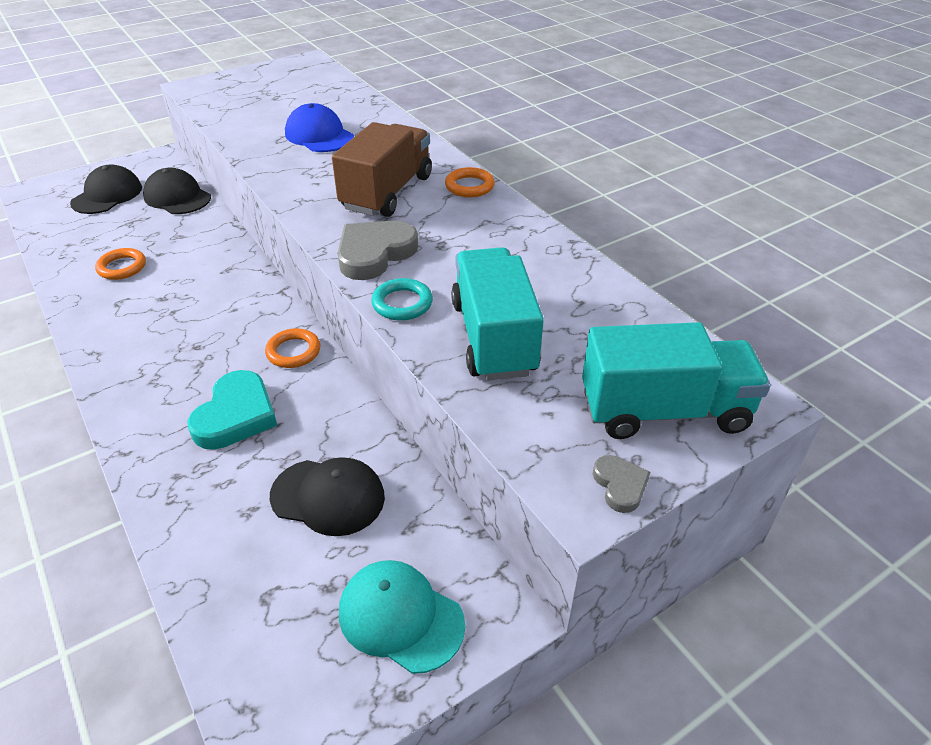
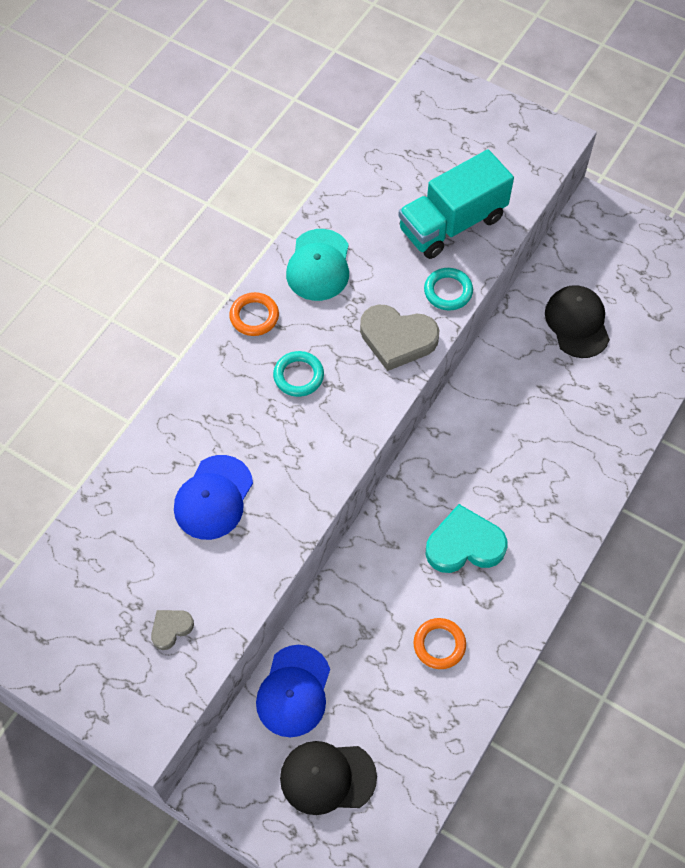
camera: 115 degrees left, 20 degrees up
black cap [143,168,211,214] -> blue cap [256,645,330,737]
turquoise heart [187,370,277,450] -> turquoise heart moved to [426,504,507,573]
orange ring [265,328,320,368] -> none
brown truck [332,122,432,217] -> turquoise ring [273,351,324,397]
turquoise cap [339,560,465,674] -> turquoise cap moved to [286,229,349,301]
turquoise truck [582,322,771,439] -> none
grey heart [593,455,651,513] -> grey heart moved to [151,610,194,650]

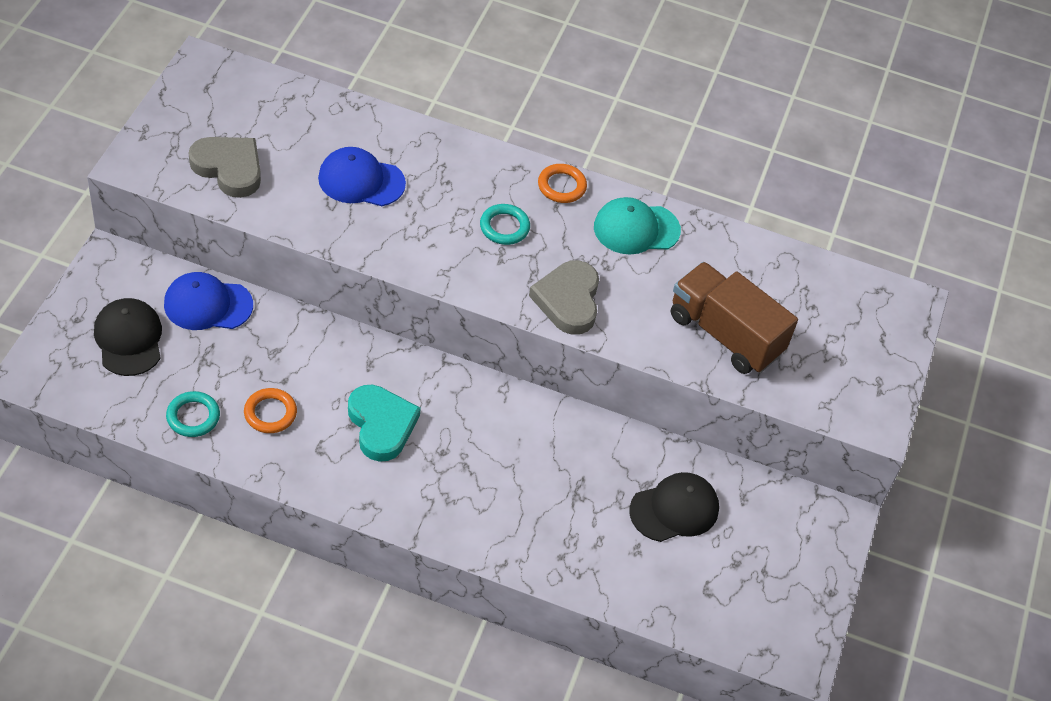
camera: 70 degrees right, 10 degrees down
grey heart [151,610,194,650] -> grey heart [189,137,261,198], size x1.95
turquoise truck [398,150,514,259] -> brown truck [671,262,798,374]
turquoise ring [424,268,473,311] -> turquoise ring moved to [166,391,220,437]

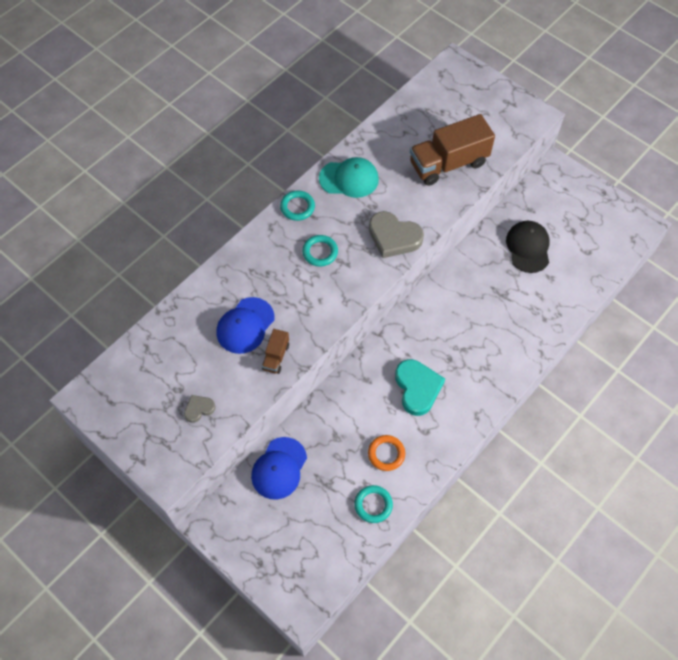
camera: 60 degrees left, 10 degrees up
black cap [94,298,162,376] -> none
grey heart [189,137,261,198] -> grey heart [184,395,216,423], size x0.51
turquoise heart [348,385,421,462] -> turquoise heart turned 75 degrees clockwise [395,359,445,416]
orange ring [538,164,587,203] -> turquoise ring [280,190,315,221]
turquoise cap [594,197,681,255] -> turquoise cap turned 105 degrees counterclockwise [319,157,379,198]
none -> brown truck [262,329,289,374]

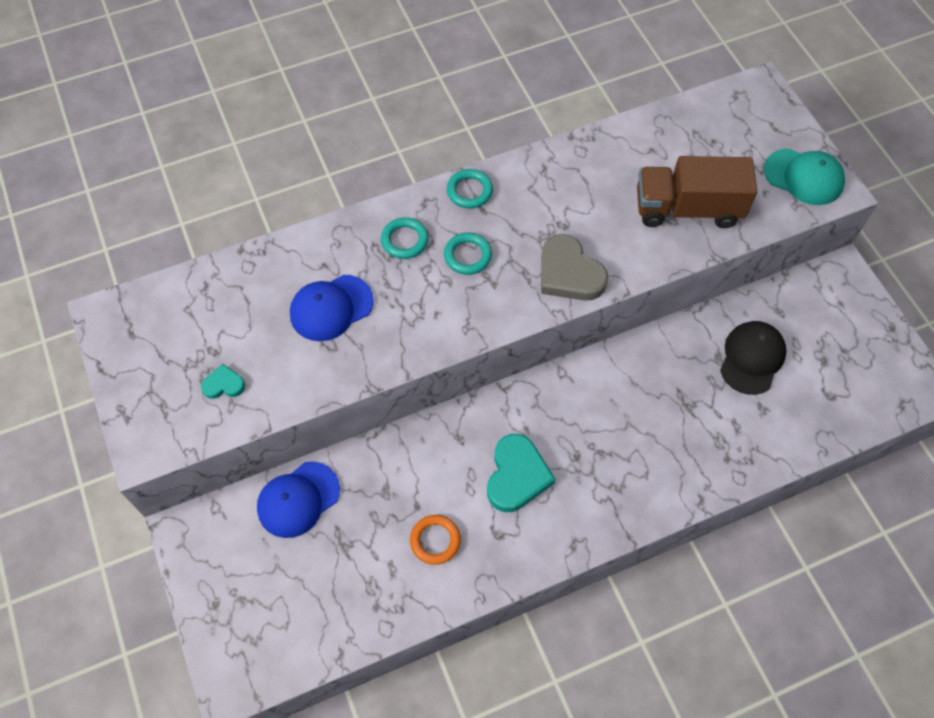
camera: 25 degrees right, 0 degrees up
grey heart [184,395,216,423] -> turquoise heart [201,364,245,399]
brown truck [262,329,289,374] -> none
turquoise cap [319,157,379,198] -> turquoise cap moved to [764,148,845,205]
turquoise ring [354,485,393,523] -> turquoise ring moved to [381,217,429,259]

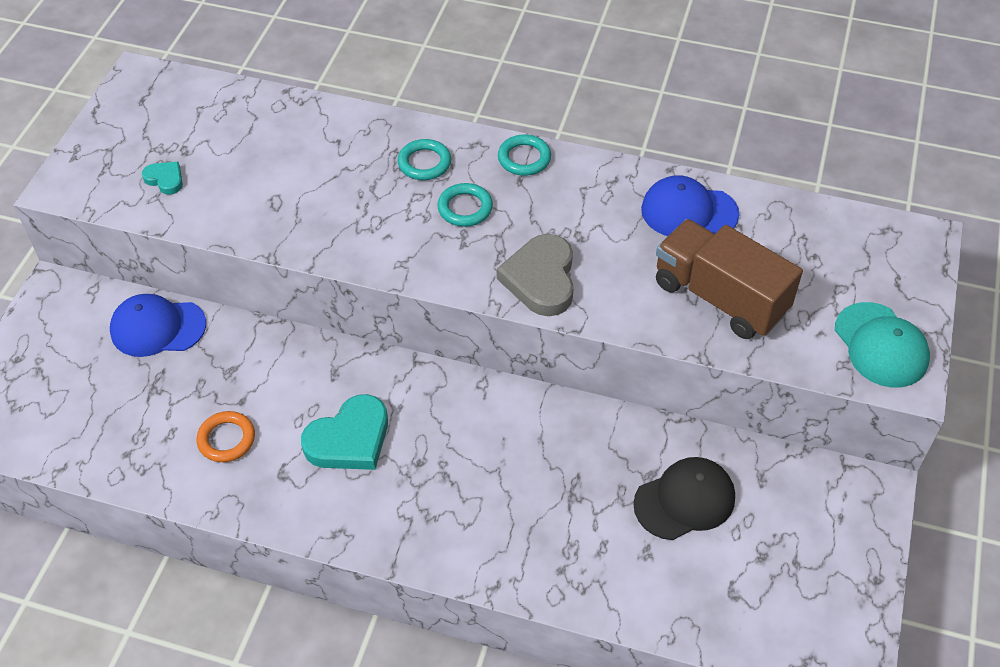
camera: 40 degrees right, 10 degrees down
blue cap [290,275,374,341] -> blue cap moved to [641,175,739,236]

